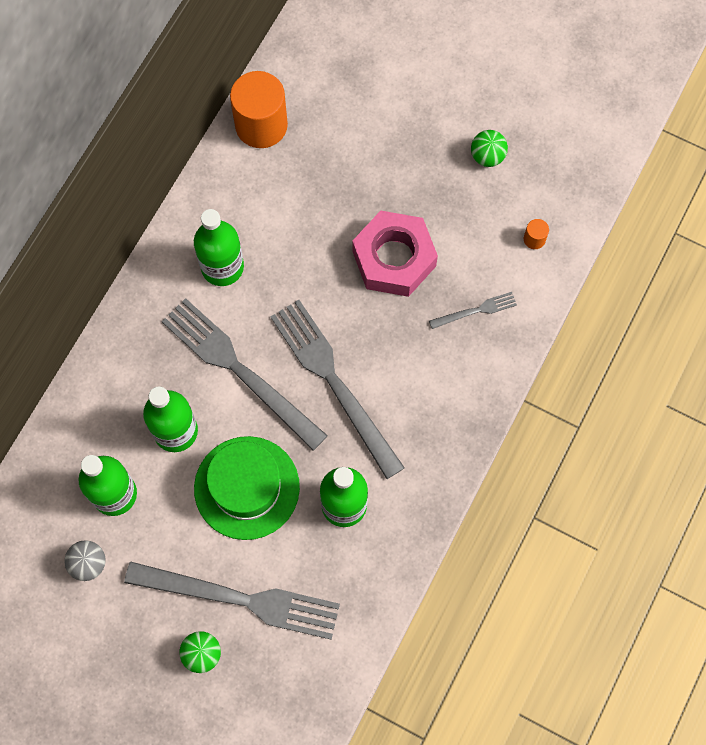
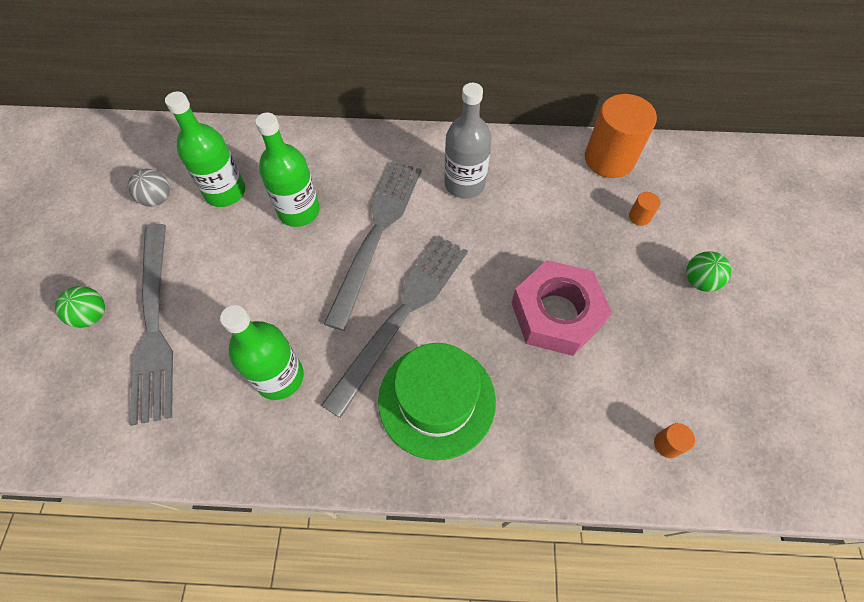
camera: 65 degrees right, 10 degrees down
green bottle [194,209,244,286] -> grey bottle [444,83,492,199]
green hat [194,436,300,540] -> green hat moved to [378,343,496,460]
grey fork [429,292,517,329] -> none
green ball [471,130,508,167] -> green ball moved to [686,251,732,292]
none -> orange cylinder [629,192,661,226]

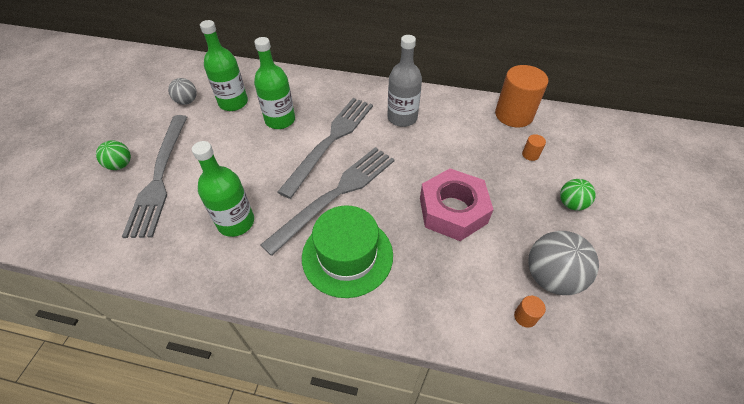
camera: 10 degrees right, 10 degrees down
none -> grey ball [528,231,599,295]

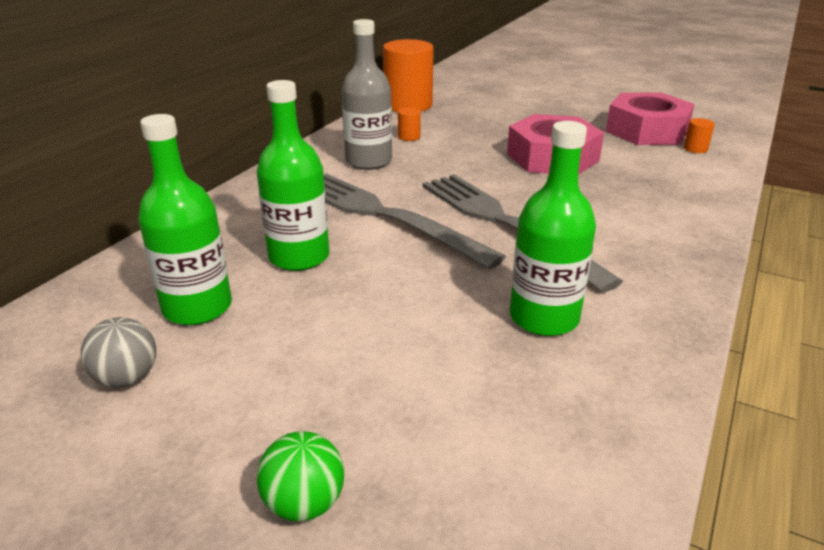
camera: 75 degrees left, 20 degrees down
grey fork [122,115,187,238] -> none
green hat [302,205,393,298] -> none
orange cylinder [522,134,546,161] -> orange cylinder moved to [398,107,421,141]
grey ball [528,231,599,295] -> pink nut [606,92,695,145]
green ball [560,179,596,210] -> none

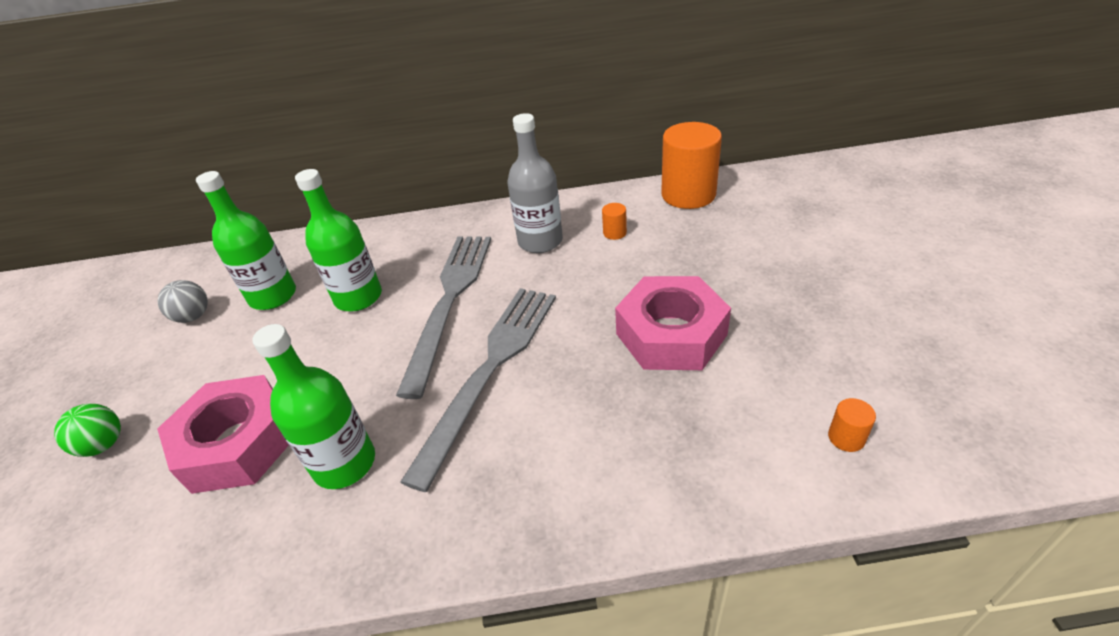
camera: 60 degrees right, 10 degrees up
pink nut [606,92,695,145] -> pink nut moved to [157,375,289,494]

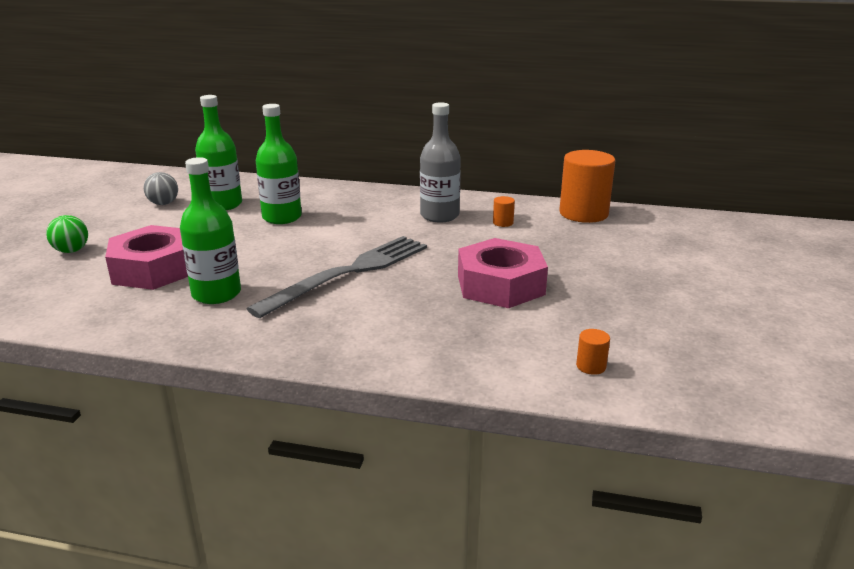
camera: 15 degrees right, 15 degrees down
grey fork [396,236,491,399] -> none

